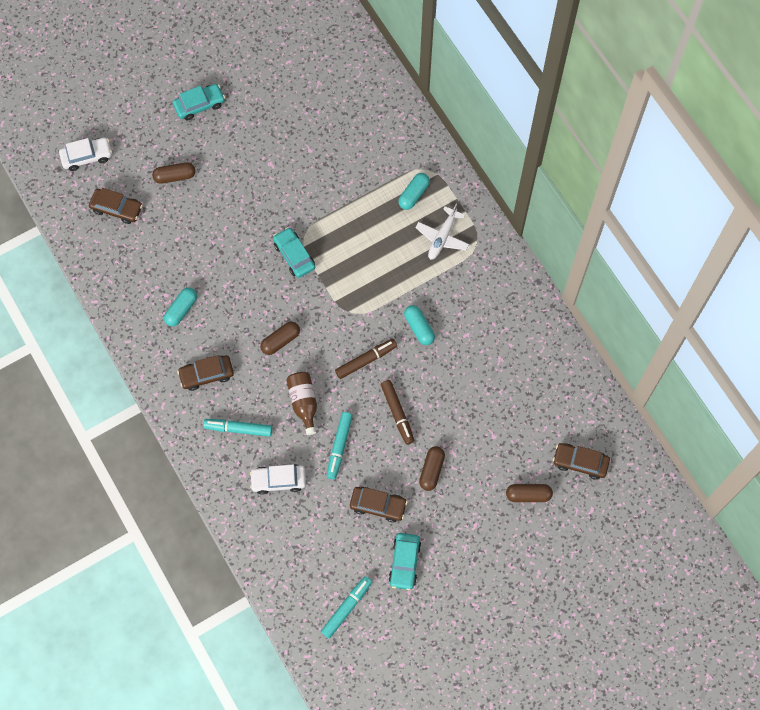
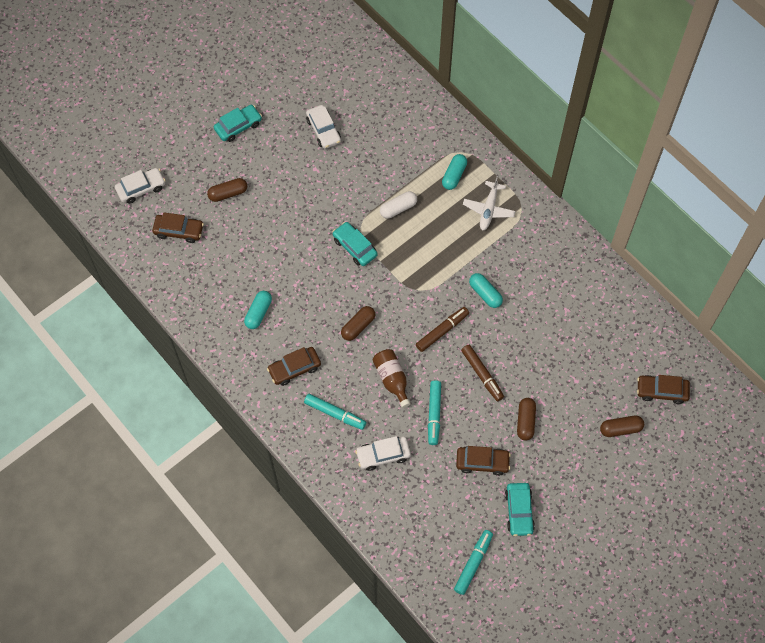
camera: 10 degrees left, 5 degrees down
turquoise marker [203,419,272,437] -> turquoise marker turned 150 degrees counterclockwise [304,394,366,430]
none -> white car [306,105,341,149]
none -> white capsule [380,191,417,219]

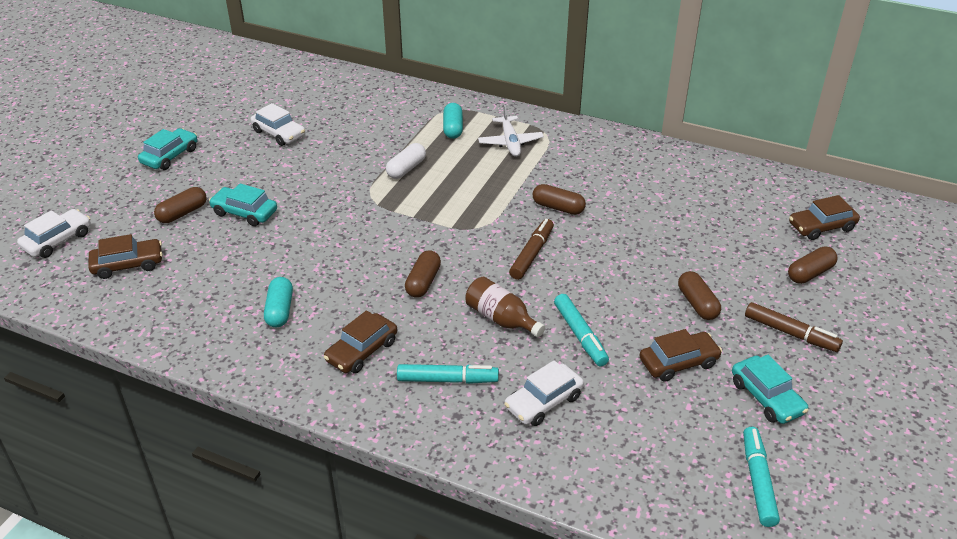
camera: 25 degrees left, 25 degrees down
turquoise car [333,222,378,266] -> turquoise car moved to [209,183,277,226]
brown marker [461,345,504,401] -> brown marker moved to [745,302,843,352]
turquoise capsule [469,273,503,308] -> brown capsule [533,184,586,215]

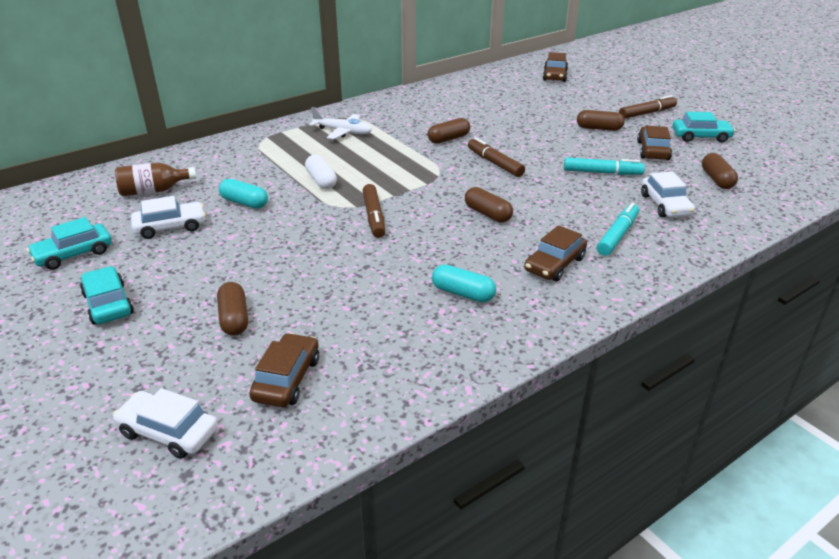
camera: 60 degrees left, 5 degrees down
white car [17,209,91,258] -> white car turned 45 degrees counterclockwise [113,388,218,459]
turquoise car [209,183,277,226] -> turquoise car moved to [27,217,112,270]
brown car [324,310,397,374] -> brown car turned 60 degrees clockwise [524,225,587,282]
turquoise capsule [443,103,463,139] -> turquoise capsule moved to [219,179,268,209]
brown bottle [465,277,545,337] -> brown bottle moved to [115,162,196,196]
turquoise marker [743,427,780,527] -> none
brown capsule [788,246,838,284] -> brown capsule moved to [702,153,738,189]
none -> brown marker [363,184,385,238]

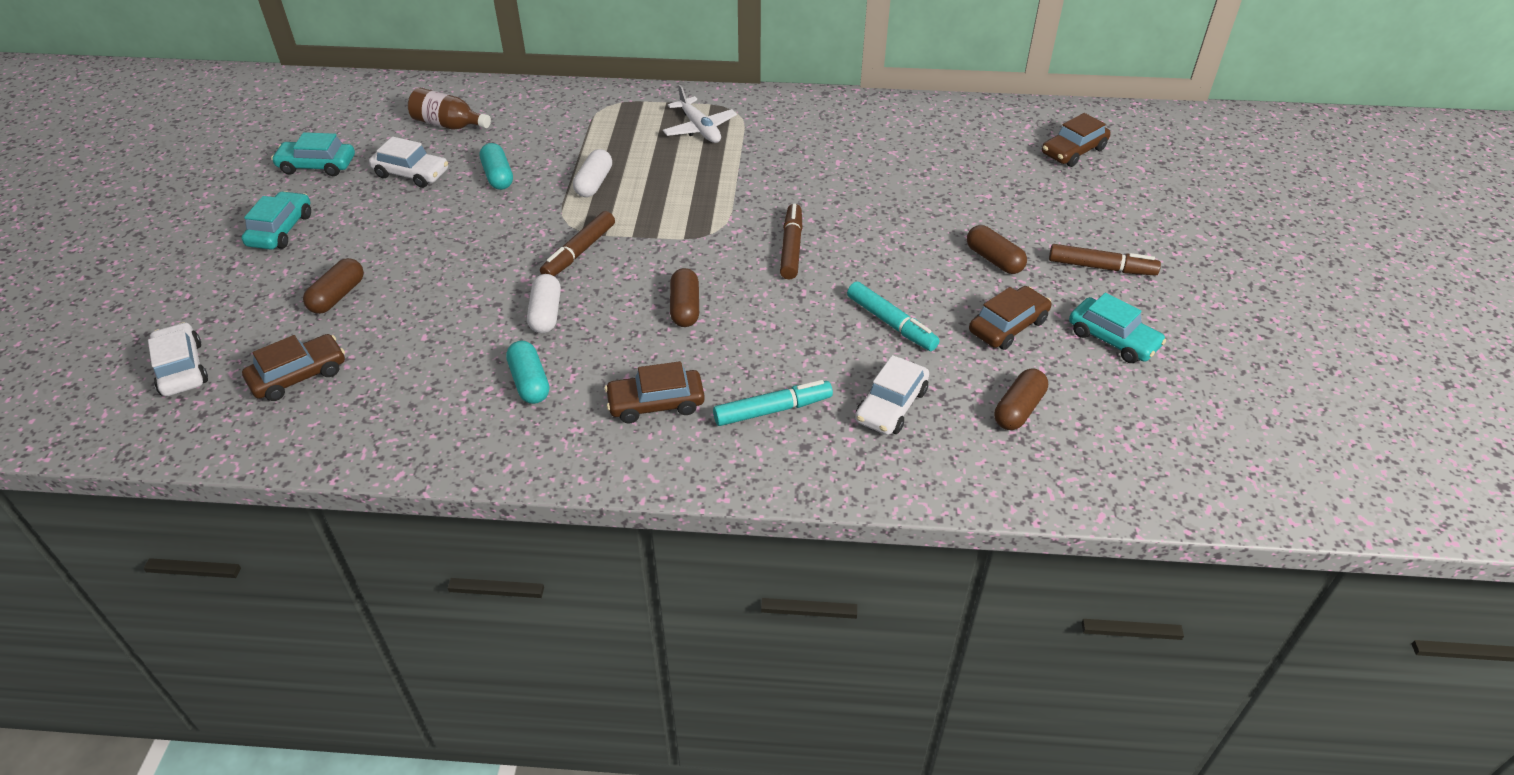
camera: 40 degrees right, 10 degrees up
brown capsule [428,118,470,144] -> none
none -> white capsule [527,274,561,333]

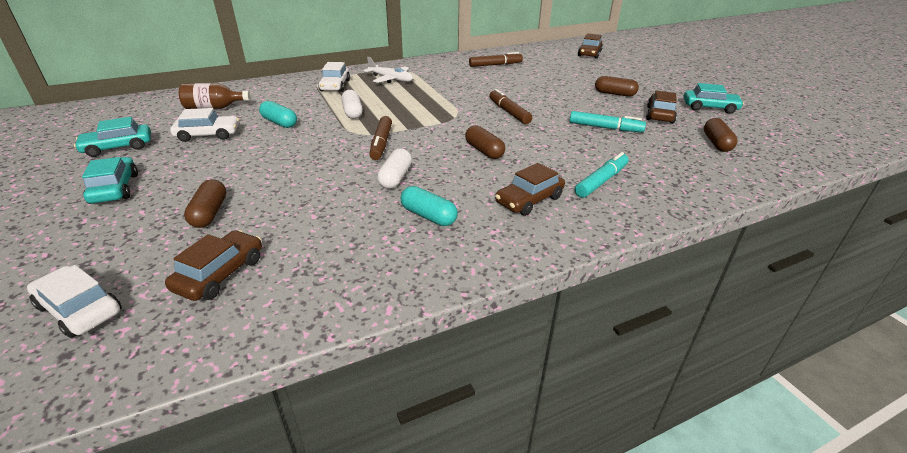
camera: 30 degrees left, 10 degrees down
white capsule [527,274,561,333] -> white capsule turned 45 degrees clockwise [377,148,412,189]
white car [855,355,929,435] -> white car moved to [318,62,350,92]
brown marker [1049,244,1161,276] -> brown marker moved to [469,52,523,67]

